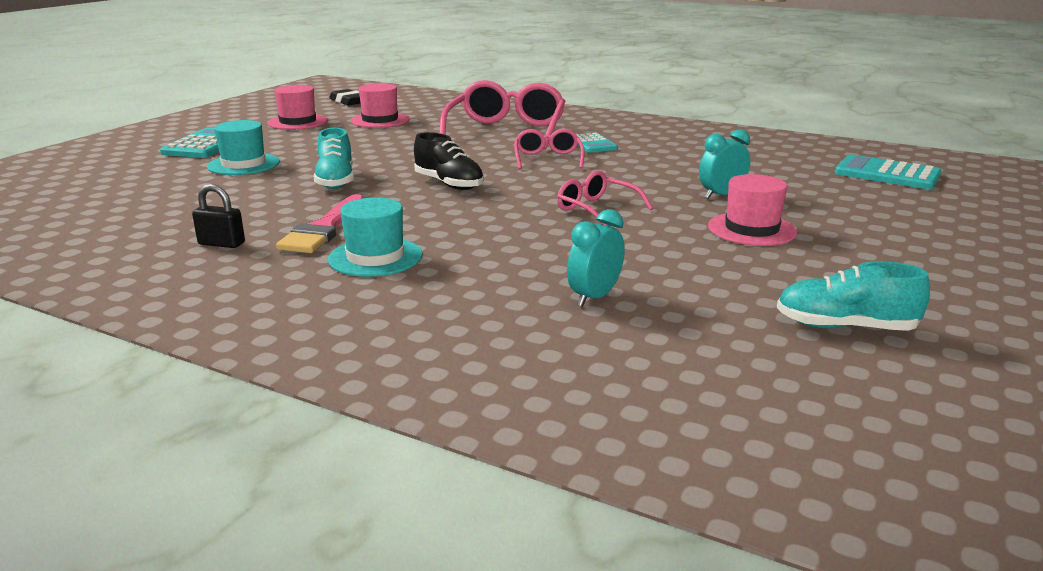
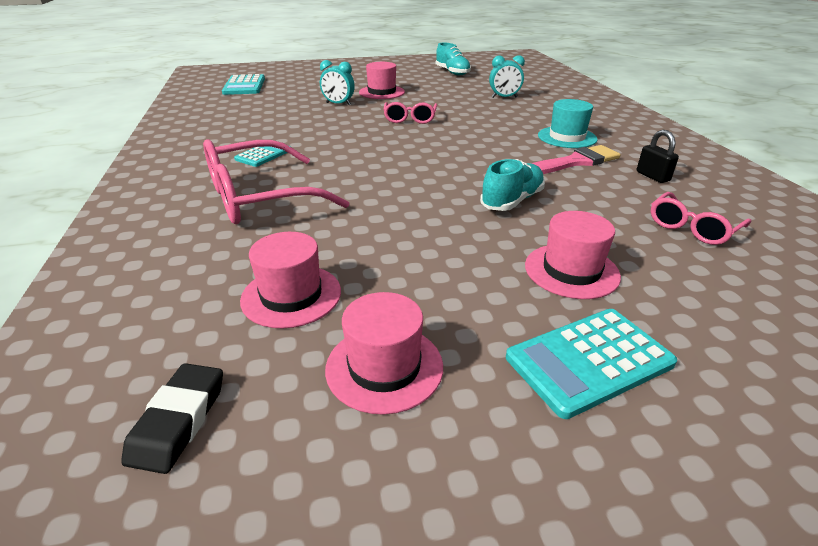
camera: 130 degrees left, 10 degrees up
turquoise hat [207,120,280,175] -> pink hat [525,211,621,299]
black shoe [414,132,484,190] -> none
pink glasses [514,129,585,169] -> pink glasses moved to [651,192,751,245]

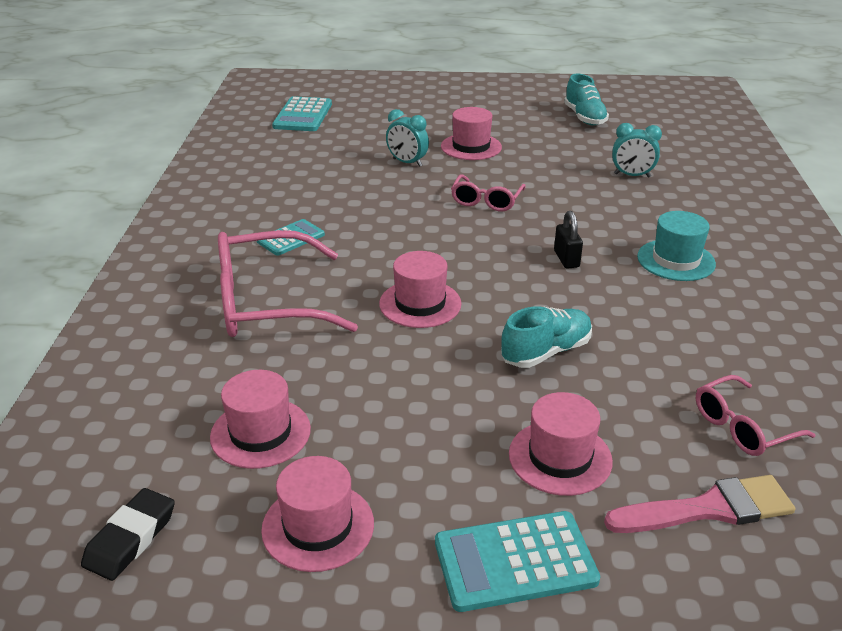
camera: 15 degrees right, 0 degrees up
pink brush [531,145,621,174] -> pink brush moved to [604,475,795,533]
black padlock [637,130,679,183] -> black padlock moved to [554,211,583,269]
none -> pink hat [379,251,462,328]

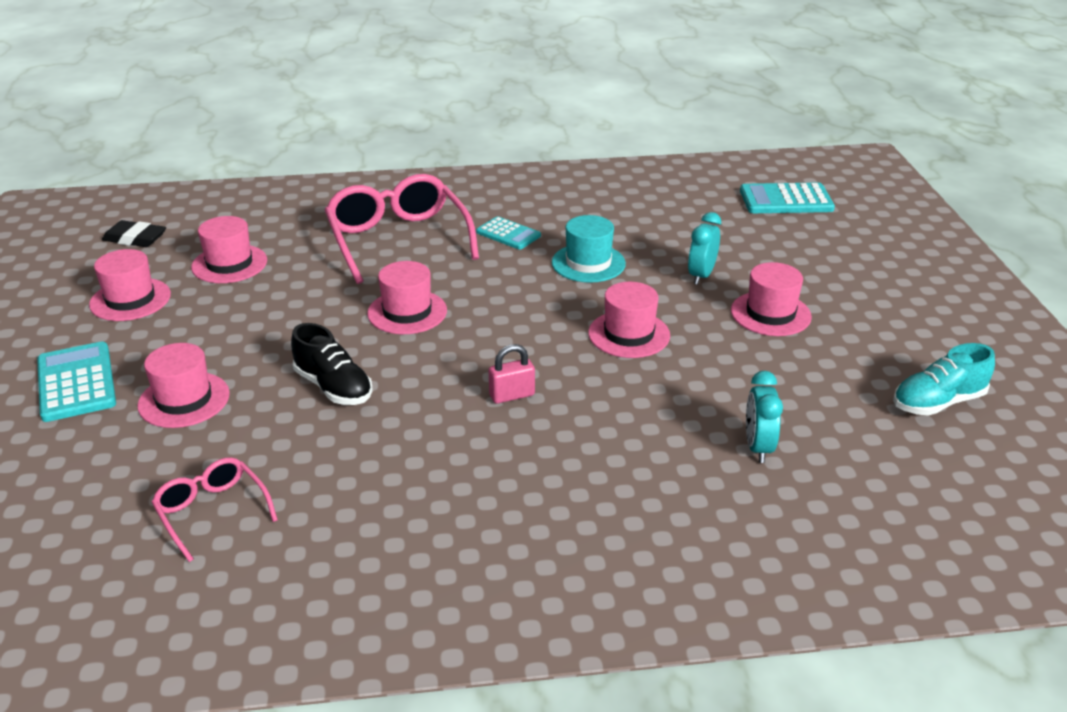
camera: 80 degrees right, 0 degrees up
pink glasses [451,174,526,212] -> pink hat [588,282,670,358]
turquoise shoe [501,306,592,368] -> black shoe [291,323,373,405]
black padlock [554,211,583,269] -> pink padlock [488,344,535,404]
pink brush [604,475,795,533] -> none
turquoise hat [637,211,716,281] -> turquoise hat moved to [552,215,626,283]

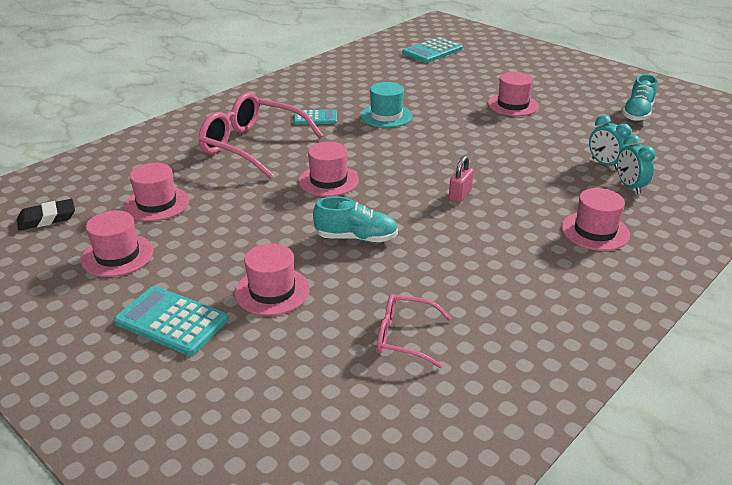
camera: 40 degrees left, 0 degrees up
black shoe [291,323,373,405] -> turquoise shoe [313,196,398,242]
pink hat [588,282,670,358] -> pink hat moved to [561,188,630,251]
turquoise clock [688,212,721,285] -> turquoise clock moved to [617,135,656,194]

